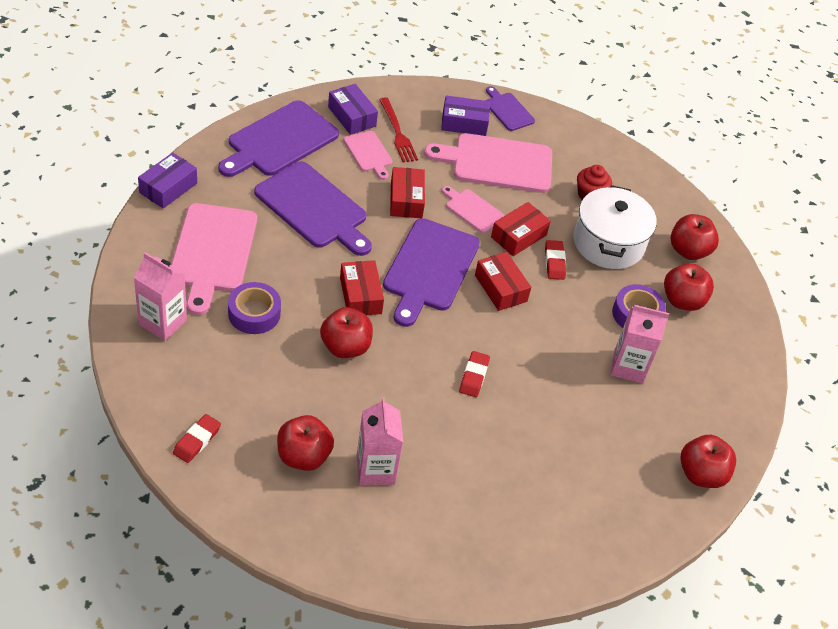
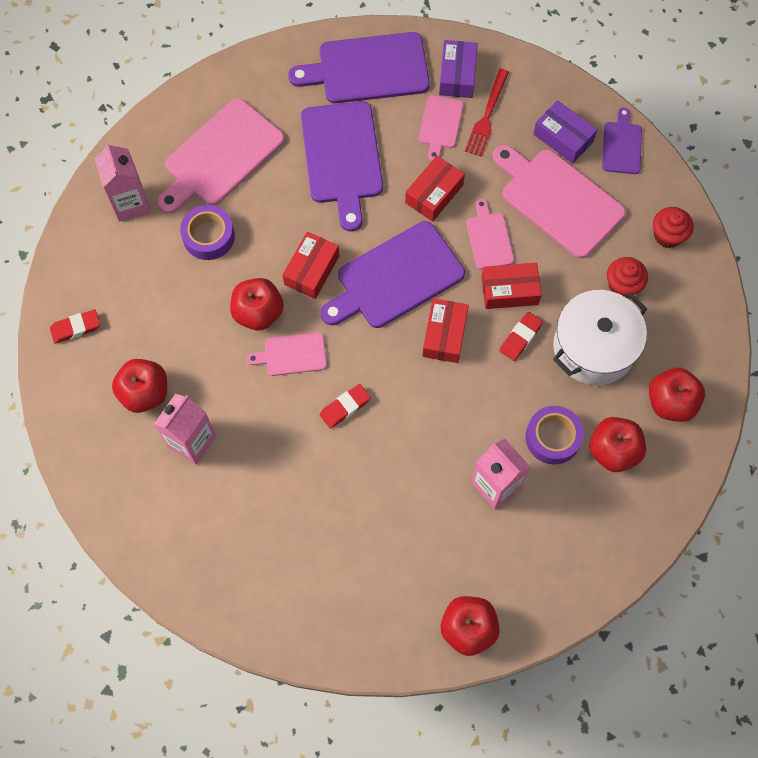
camera: 45 degrees right, 20 degrees up
purple box [138,152,197,209] -> none
none -> pink cutting board [247,332,327,376]
none -> red cupcake [653,207,693,248]

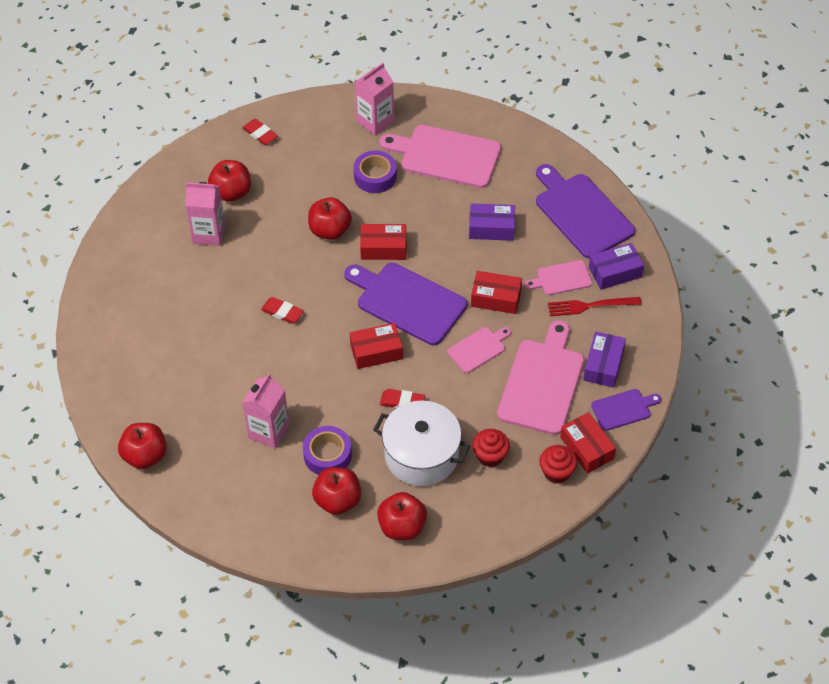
camera: 65 degrees right, 15 degrees down
pink cutting board [247,332,327,376] -> none
purple cutting board [301,101,383,231] -> purple box [469,203,515,241]
red box [481,263,542,309] -> red box moved to [560,412,616,473]

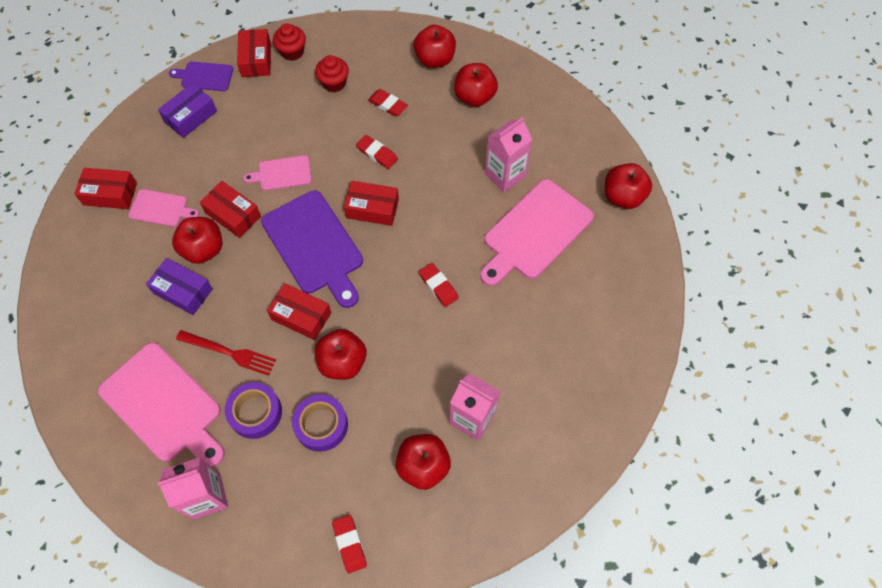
camera: 155 degrees left, 10 degrees up
purple tape [303,426,352,475] -> purple tape moved to [292,394,348,452]
white pot [373,401,470,486] -> red eraser [368,89,408,117]
pink cutting board [497,321,584,435] -> pink cutting board moved to [480,179,594,286]
purple cutting board [536,164,635,259] -> none
red fork [548,297,642,316] -> red fork moved to [176,330,276,376]
purple box [589,243,644,290] -> red box [74,168,137,209]
none -> red apple [172,217,222,264]

